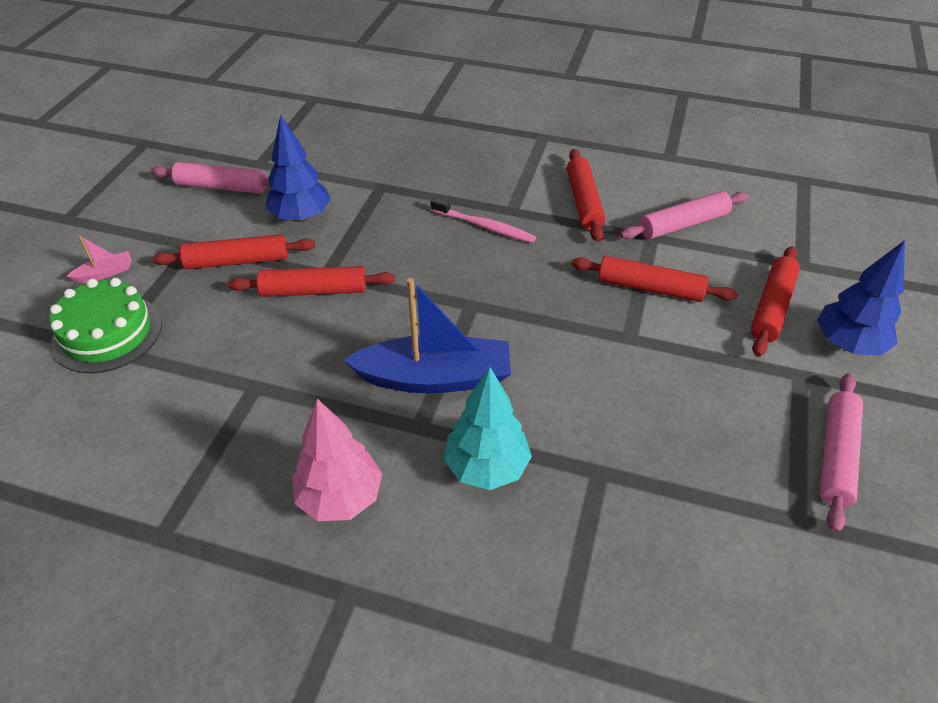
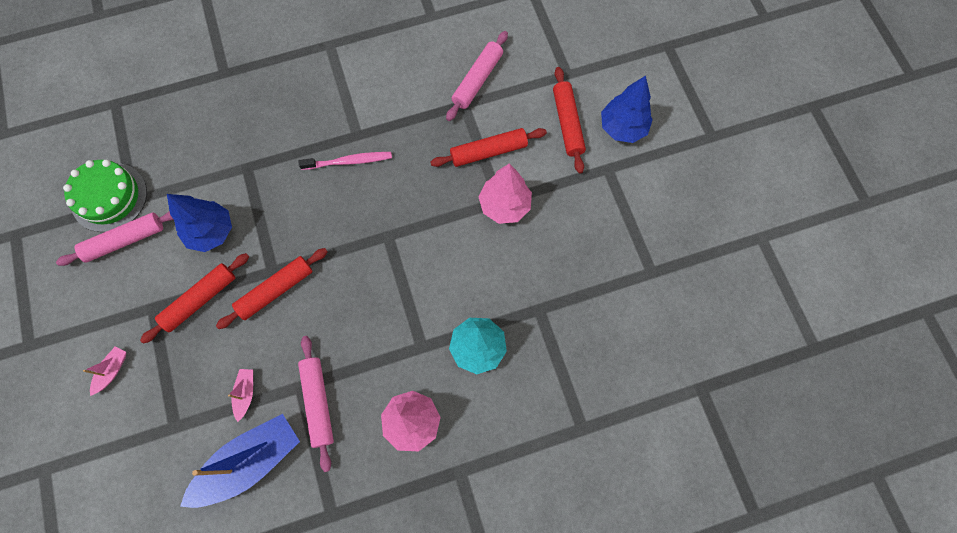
camera: 35 degrees left, 25 degrees up
green cake [49,278,162,373] -> green cake moved to [63,160,147,232]
blue boat [344,278,511,393] -> blue boat moved to [180,414,300,508]
red rolling pin [567,149,605,242] -> none
pink rolling pin [820,374,863,533] -> pink rolling pin moved to [298,336,334,472]
none -> pink boat [228,369,253,422]
none -> pink tree [479,164,532,224]

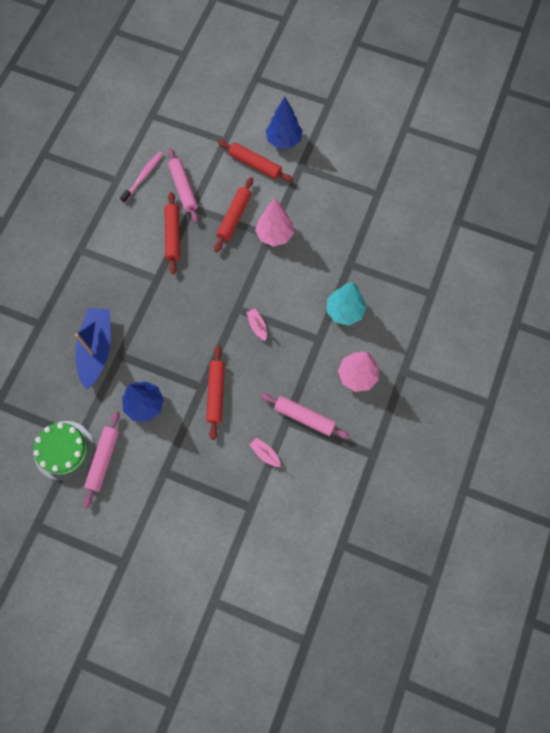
camera: 50 degrees left, 0 degrees up
pink boat [83,346,126,396] -> pink boat moved to [246,309,267,341]
red rolling pin [140,253,249,344] -> red rolling pin moved to [165,192,180,274]
blue boat [180,414,300,508] -> blue boat moved to [75,308,111,390]
pink toothbrush [299,152,392,170] -> pink toothbrush moved to [120,151,163,203]

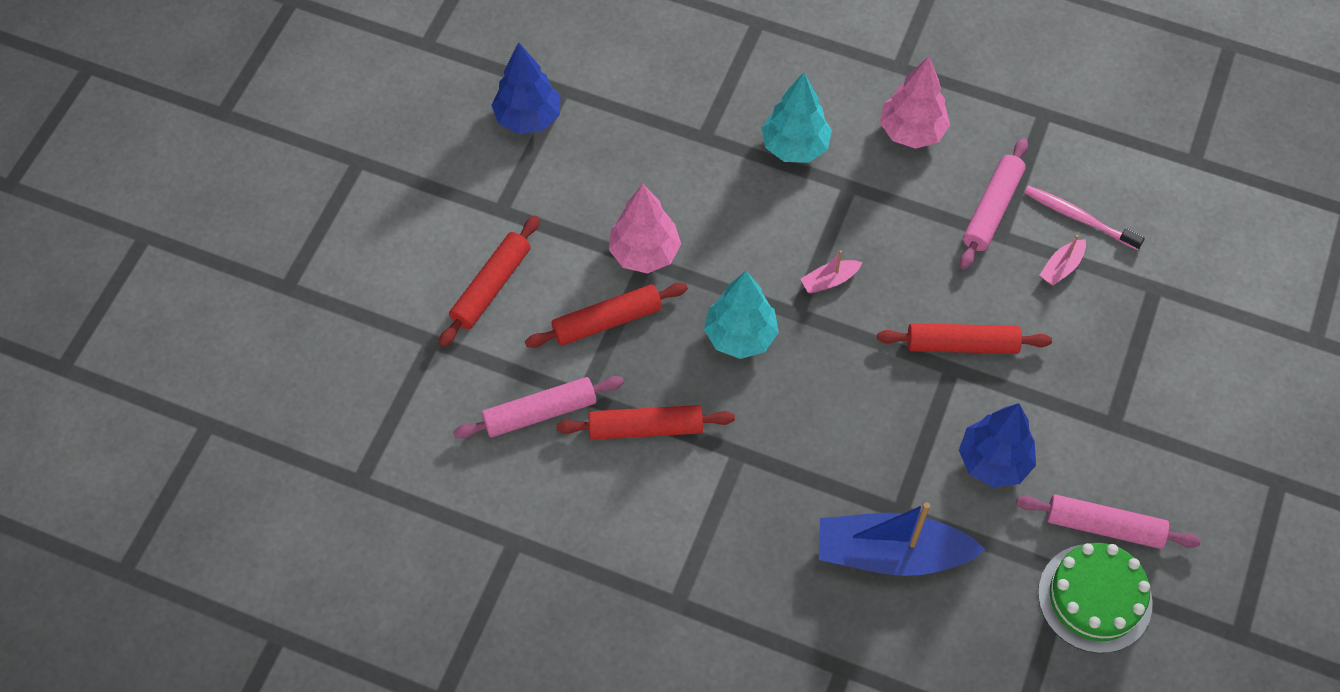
camera: 90 degrees left, 10 degrees down
pink toothbrush [120,151,163,203] -> pink toothbrush moved to [1024,185,1145,250]
red rolling pin [214,177,253,252] -> red rolling pin turned 45 degrees counterclockwise [525,282,688,348]
blue tree [266,97,303,148] -> blue tree moved to [491,42,560,134]
none -> turquoise tree [704,271,779,359]

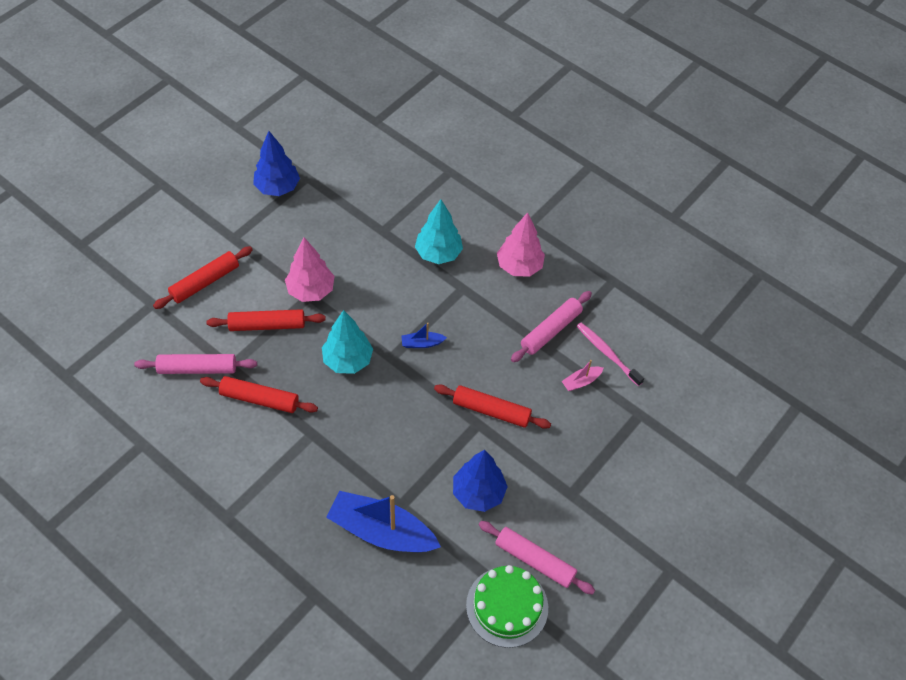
camera: 15 degrees right, 5 degrees down
pink boat [800,250,862,293] -> blue boat [401,323,447,348]

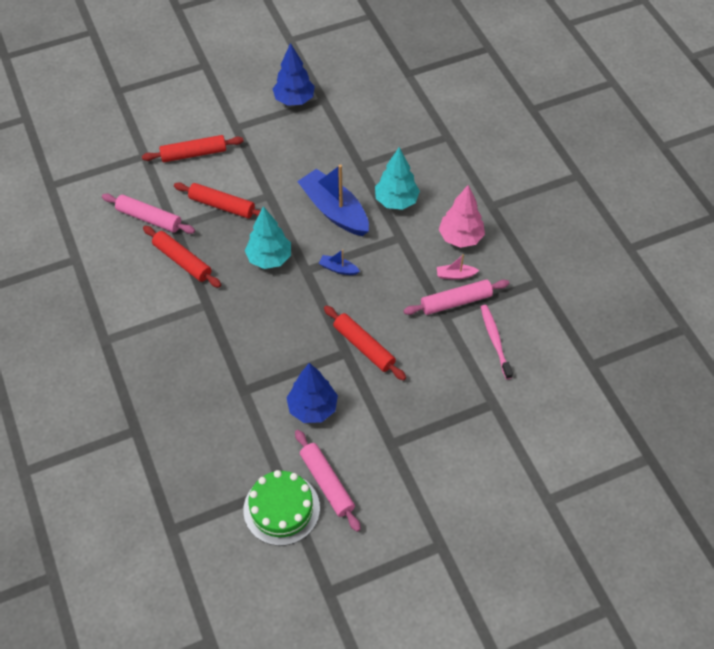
camera: 30 degrees right, 0 degrees up
pink tree [285,237,335,302] -> none
blue boat [326,491,441,552] -> blue boat moved to [297,164,369,236]
pink boat [562,360,603,391] -> pink boat moved to [437,254,479,280]

